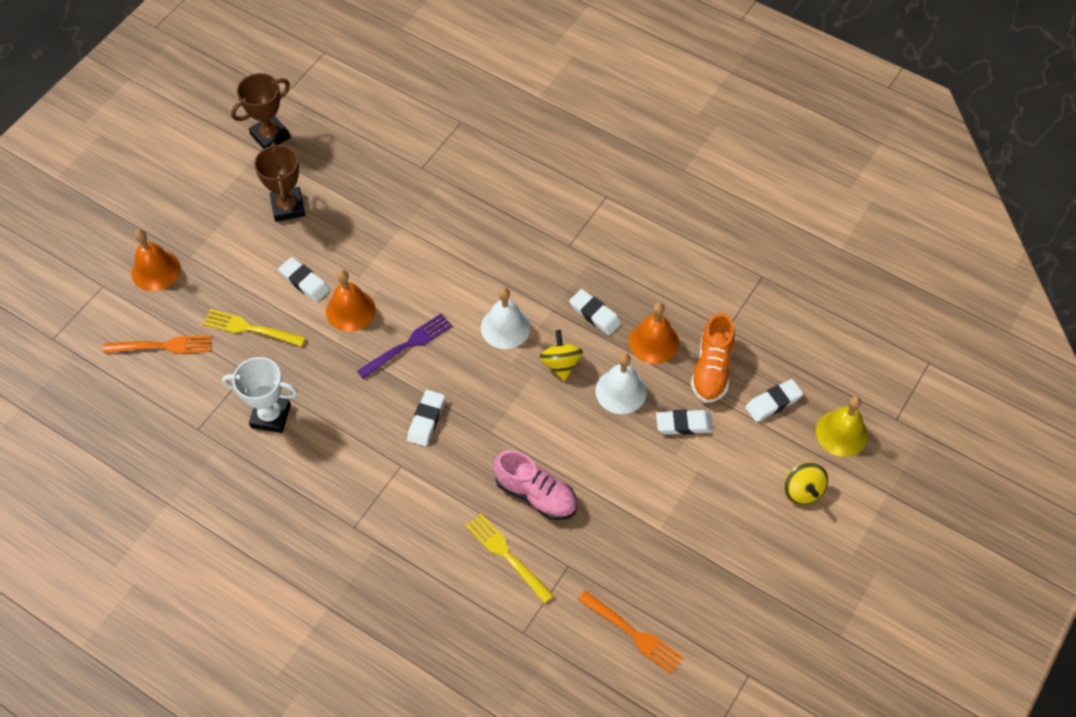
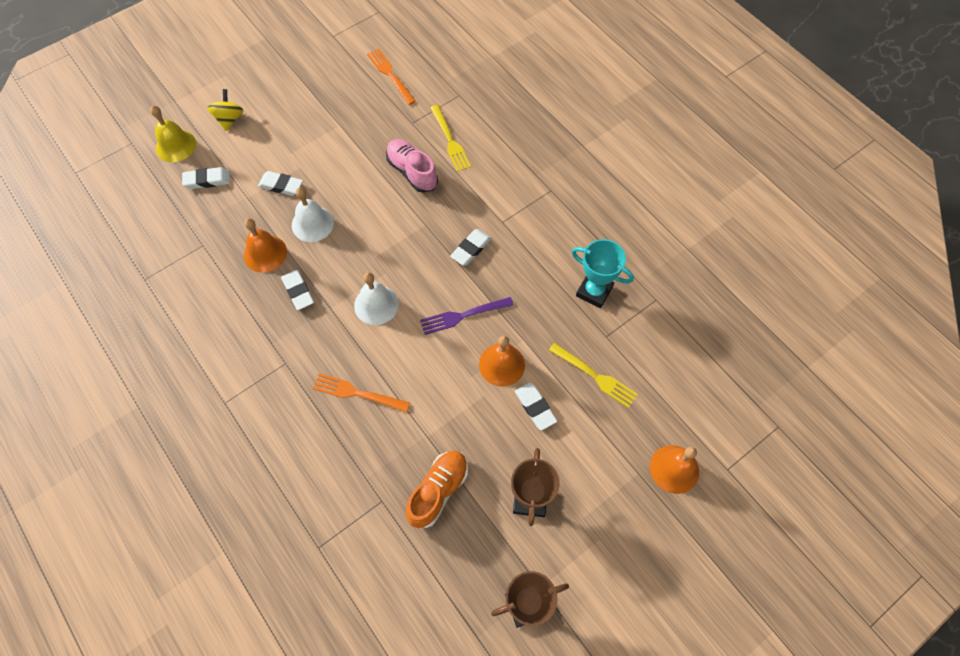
camera: 160 degrees left, 5 degrees up
orange fork [103,335,211,354] -> orange fork moved to [313,373,410,413]
white trophy [222,357,298,433] -> turquoise trophy [572,239,634,308]
yellow spinning top [539,330,583,381] -> none
orange shoe [691,313,735,403] -> orange shoe moved to [406,451,468,528]

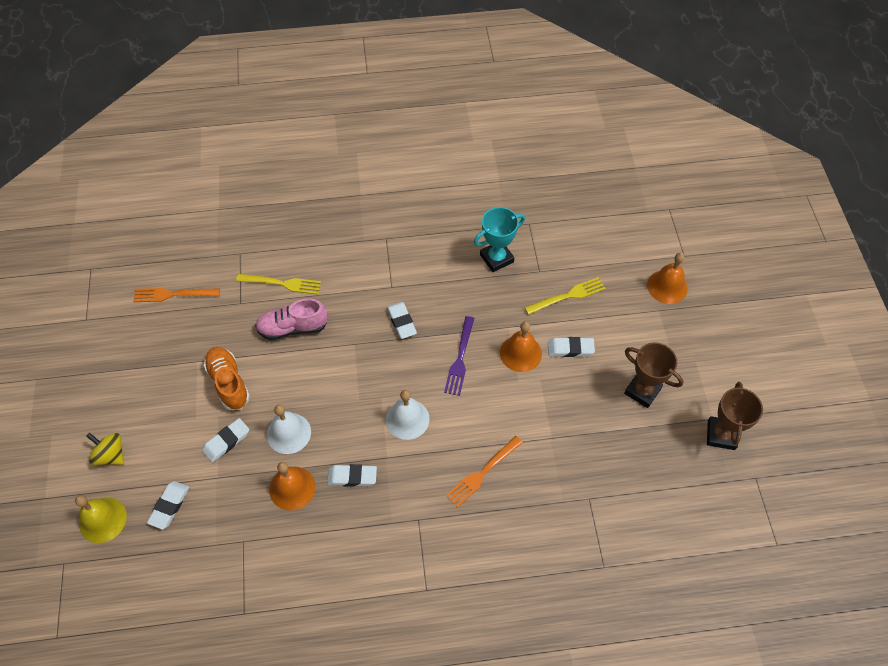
camera: 60 degrees left, 5 degrees down
orange shoe [406,451,468,528] -> orange shoe moved to [203,347,250,410]

